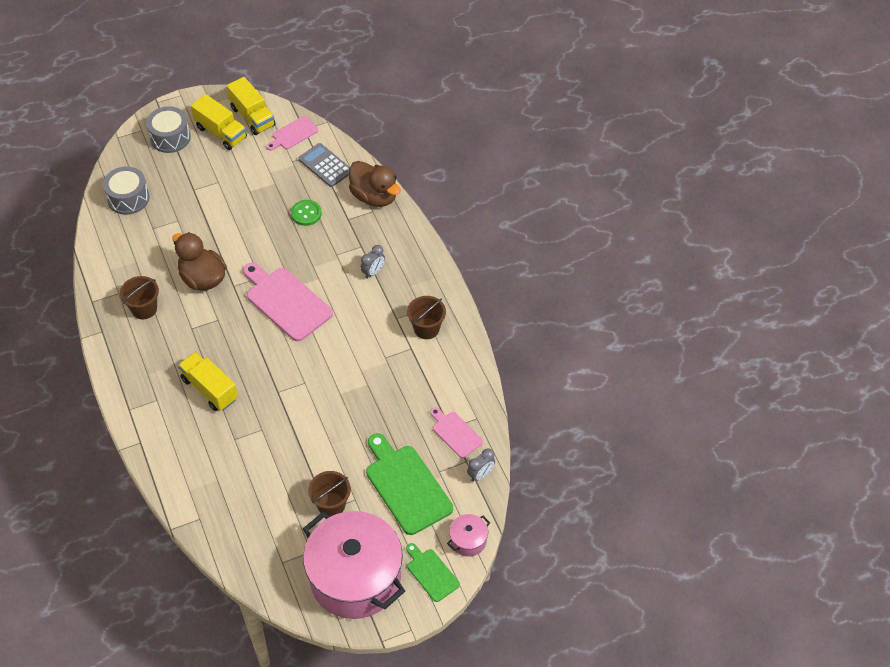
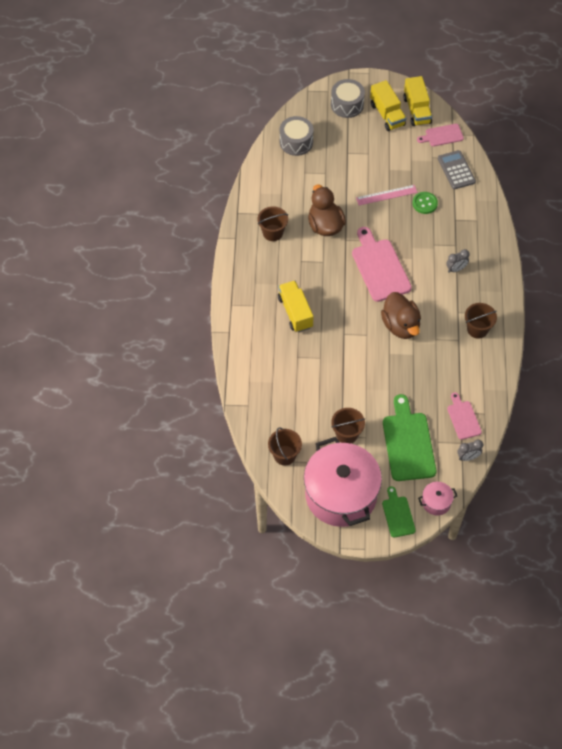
camera: 25 degrees right, 5 degrees up
brown duck [349,161,401,207] -> brown duck moved to [381,292,421,339]
none -> brown bucket [268,427,302,466]
none -> pink ruler [356,185,418,206]

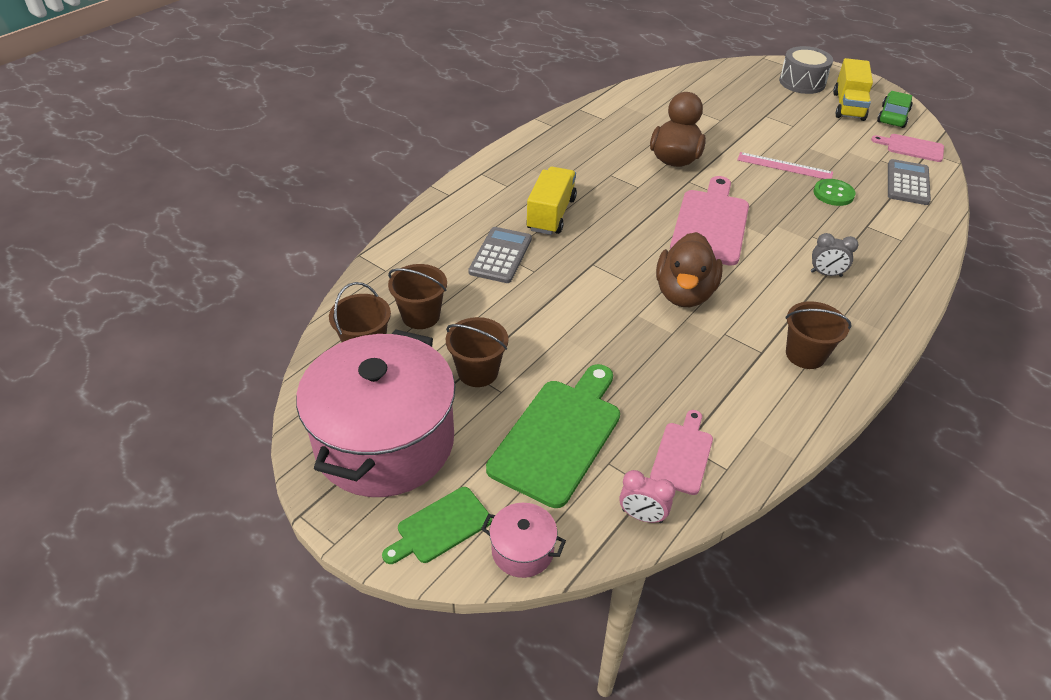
camera: 35 degrees right, 15 degrees down
brown bucket [258,206,288,241] -> brown bucket moved to [388,264,447,329]
grey drum [280,116,314,156] -> none
green cutting board [382,486,416,538] -> green cutting board turned 150 degrees counterclockwise [382,487,492,564]
yellow truck [403,76,432,126] -> green car [877,91,913,128]
grey clock [458,440,483,461] -> pink clock [619,470,675,523]
none -> grey calculator [468,227,532,283]

